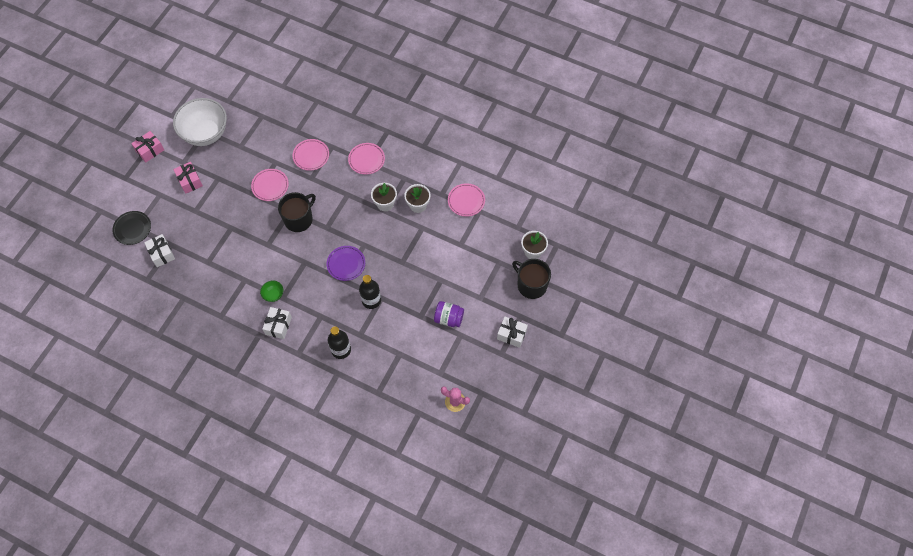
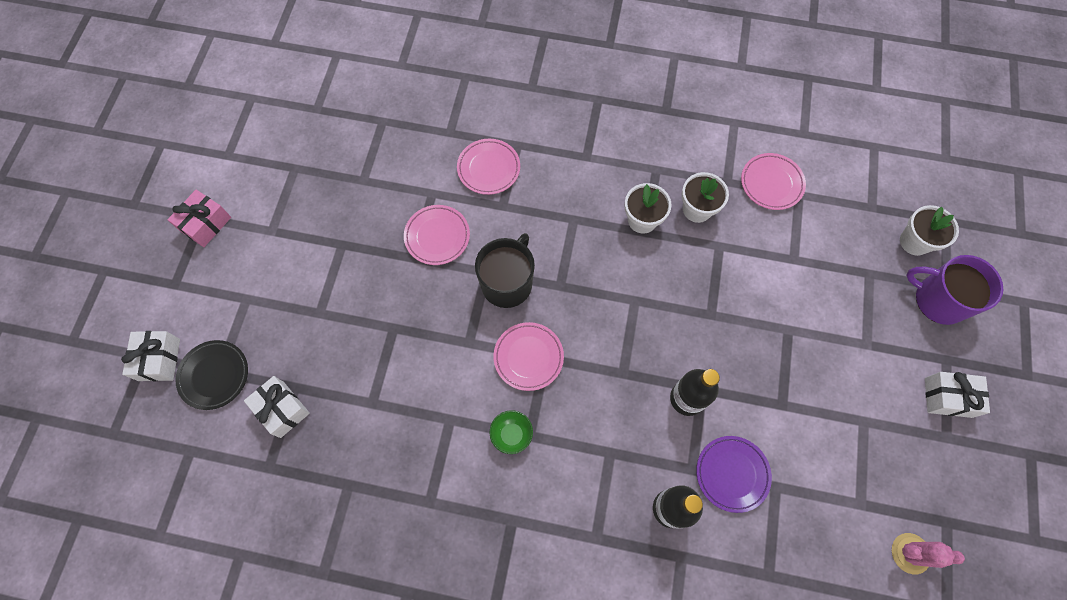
camera: 15 degrees left, 5 degrees up
white bowl [173,98,227,146] -> none
pink gift [173,162,203,194] -> none
white gift [263,307,292,339] -> white gift moved to [121,331,180,381]
purple plate [326,246,365,281] -> purple plate moved to [696,436,772,513]
pink plate [348,143,385,175] -> pink plate moved to [493,322,564,391]
purple jar [434,301,464,327] -> none
black mug [512,259,551,299] -> purple mug [906,255,1003,325]

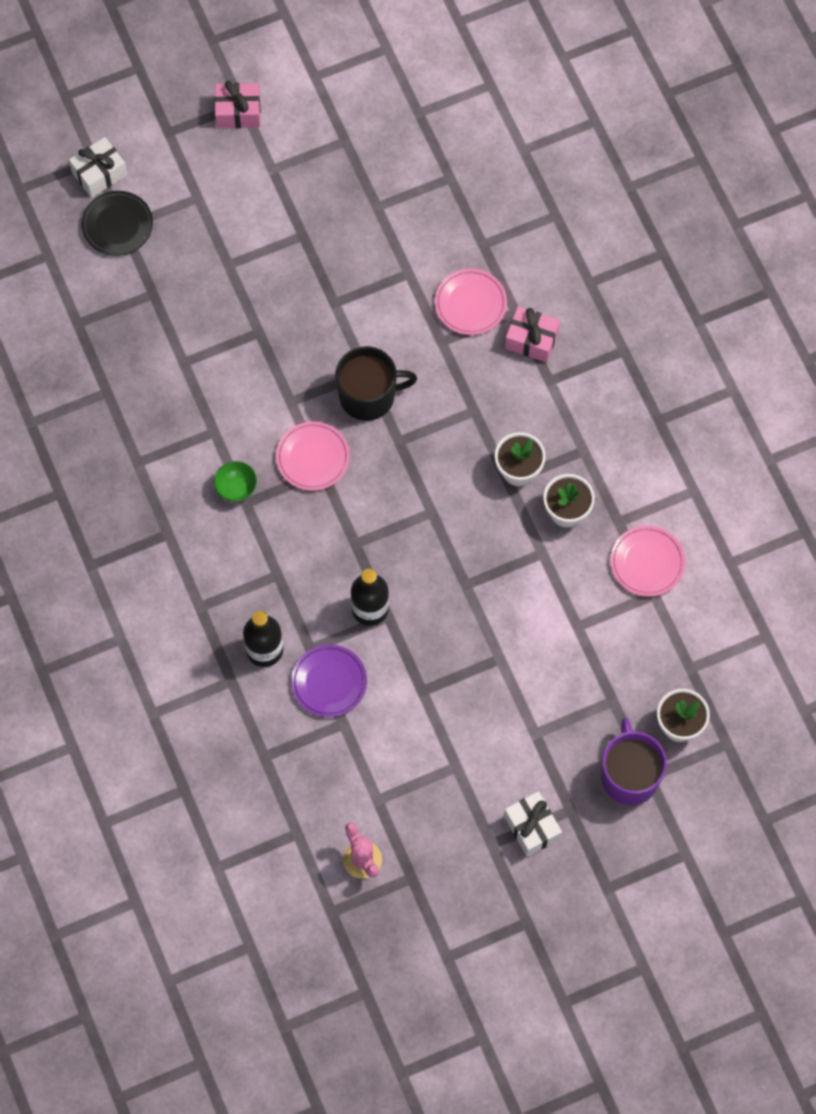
camera: 55 degrees right, 0 degrees up
white gift [244,376,310,438] -> none
pink plate [404,205,470,265] -> none
none -> pink gift [505,306,560,362]

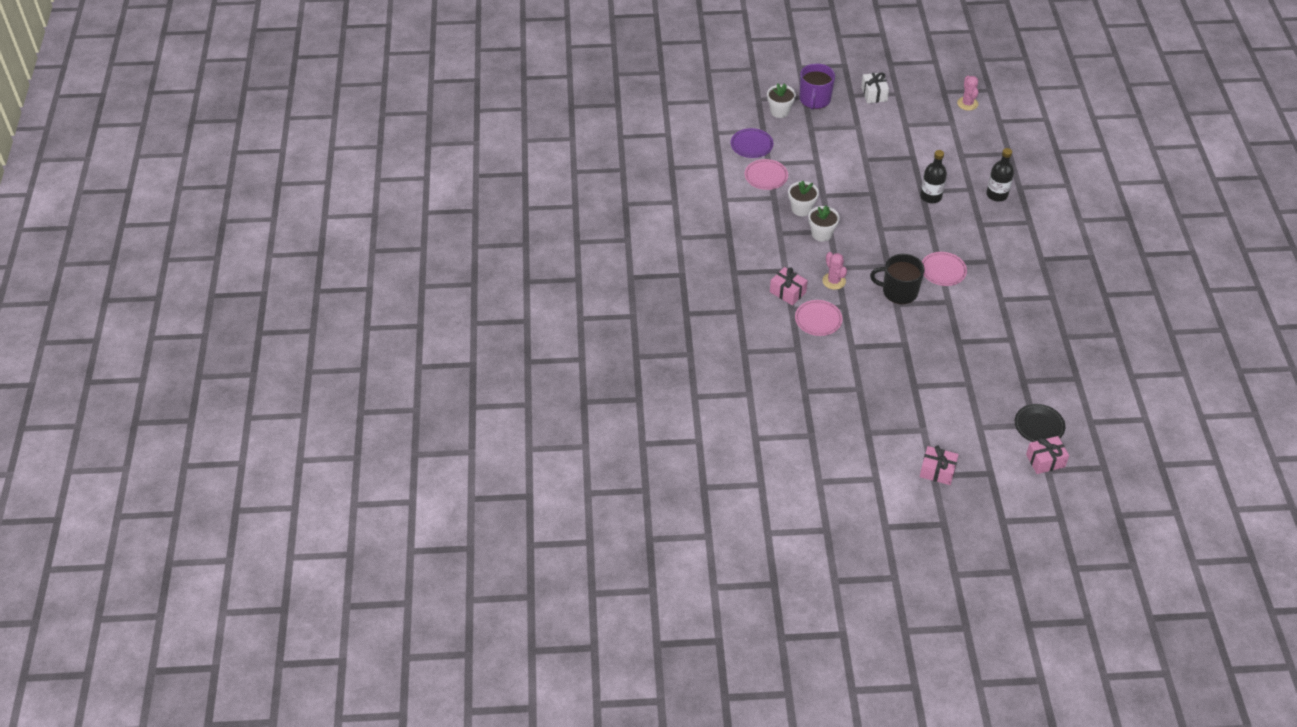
camera: 160 degrees left, 20 degrees down
white gift [69,137,127,198] -> pink gift [1026,436,1069,474]
green bowl [214,461,257,502] -> none
purple plate [291,644,367,717] -> purple plate moved to [731,128,773,158]
none -> pink cactus [823,252,847,290]

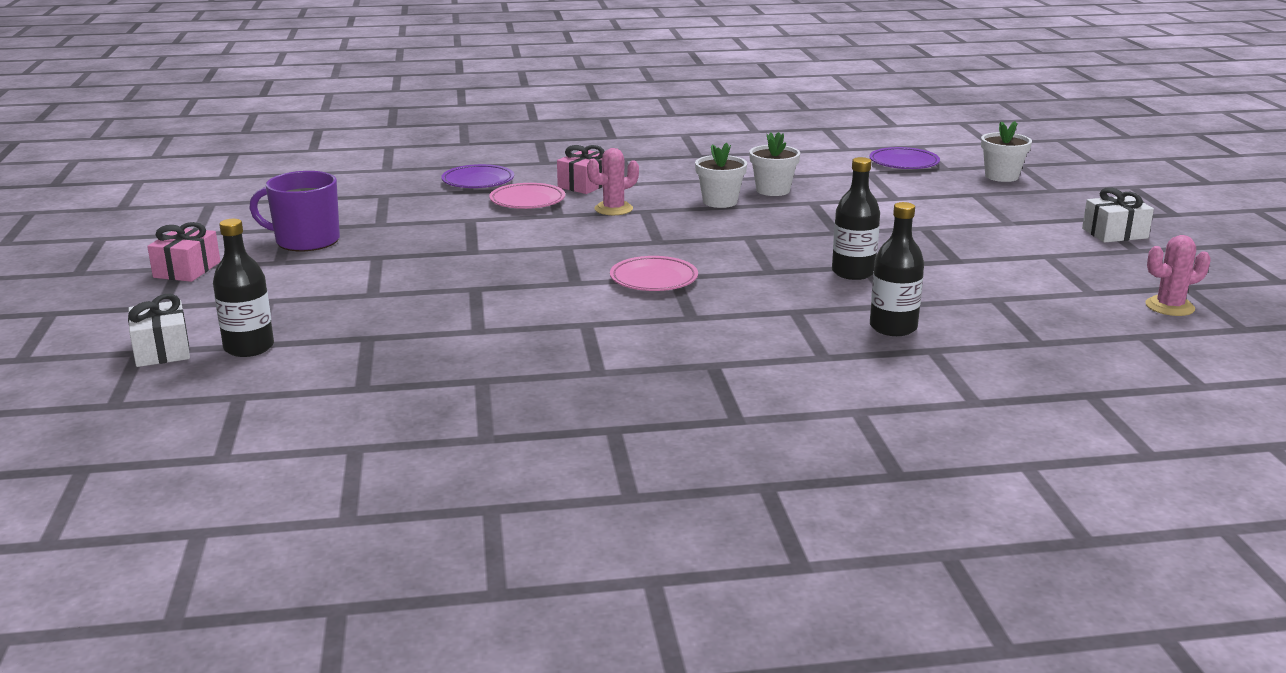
camera: 85 degrees right, 25 degrees down
pink plate [745,159,788,190] -> none
purple mug [799,63,835,110] -> purple mug moved to [249,171,340,251]
black mug [870,254,925,304] -> none
black plate [1015,404,1065,442] -> black bottle [213,219,274,357]
pink gift [1026,436,1069,474] -> white gift [128,294,190,367]
none -> purple plate [441,164,514,188]

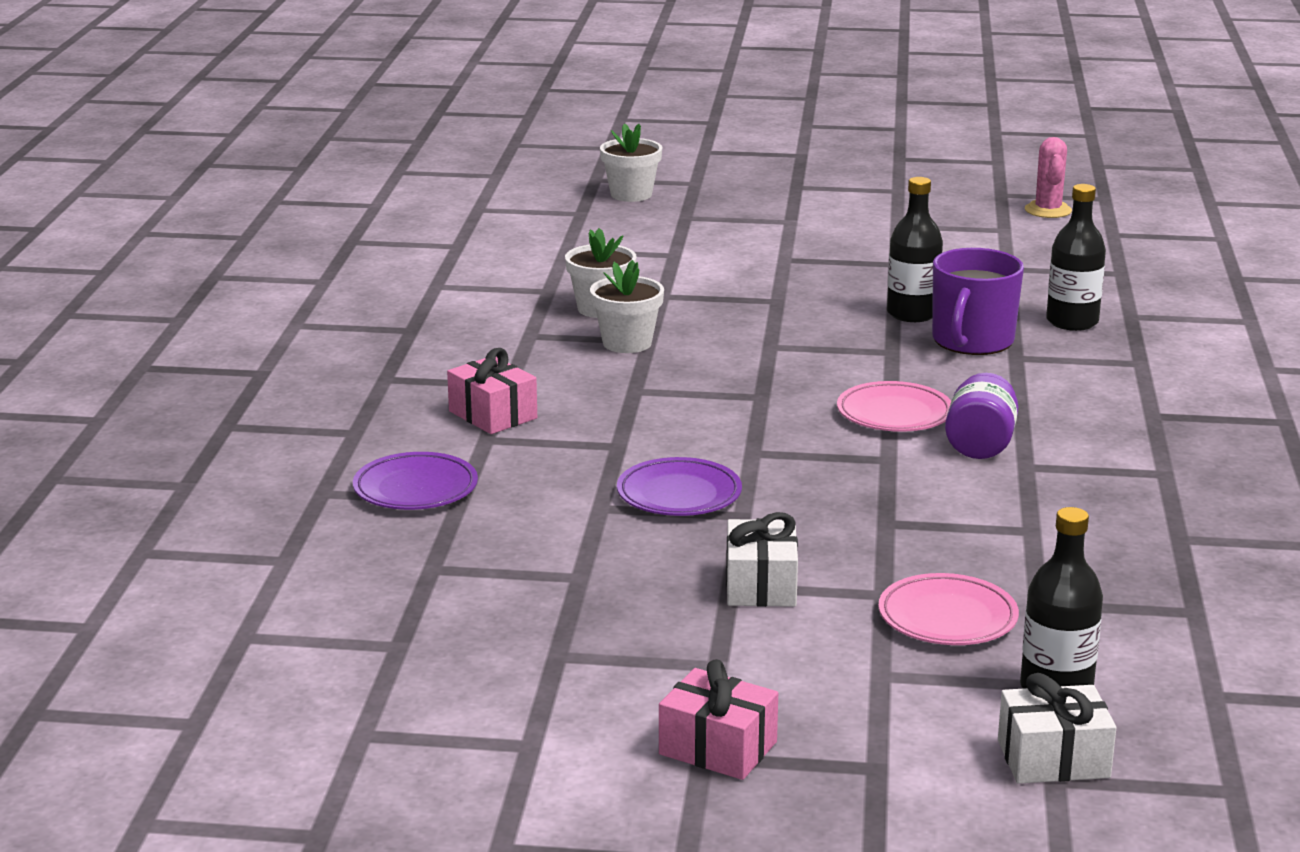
camera: 75 degrees left, 0 degrees up
purple mug [249,171,340,251] -> purple mug moved to [932,248,1024,355]
pink plate [489,183,565,209] -> pink plate moved to [879,573,1019,645]
pink cactus [587,148,639,215] -> none
purple plate [869,147,940,169] -> purple plate moved to [617,457,742,516]
white gift [1082,187,1154,243] -> white gift moved to [726,512,798,607]
none -> purple jar [945,373,1018,459]

